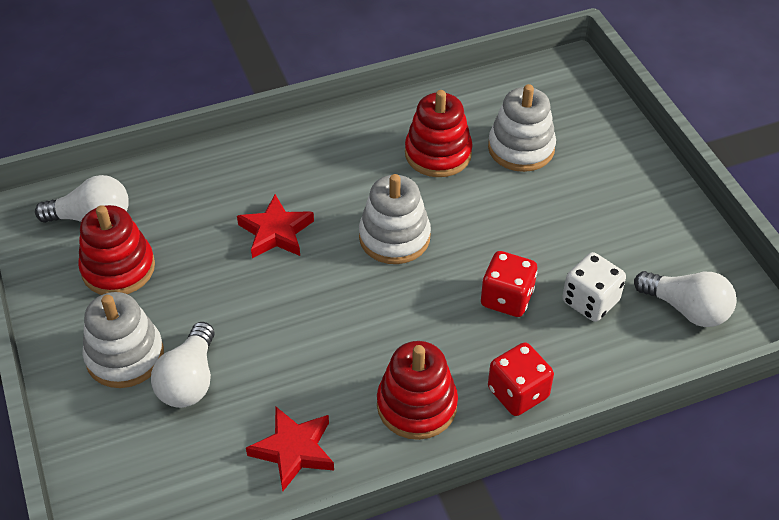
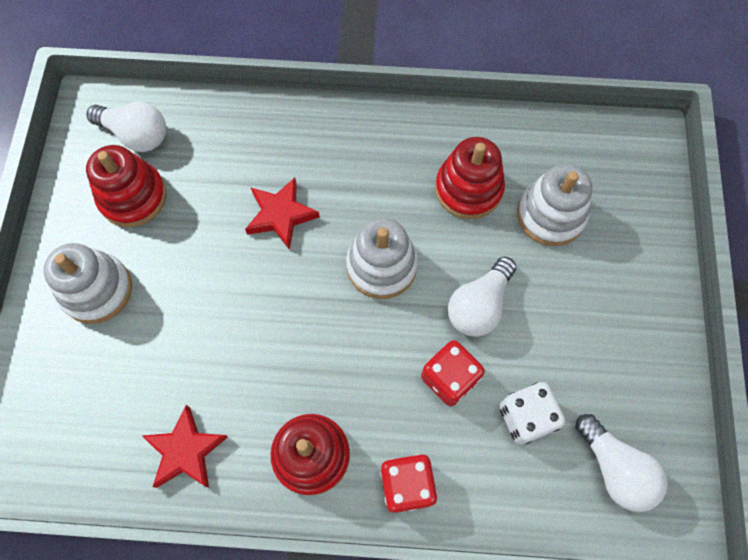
camera: 25 degrees right, 20 degrees up
white light bulb [151,322,215,408] -> white light bulb moved to [448,257,517,337]

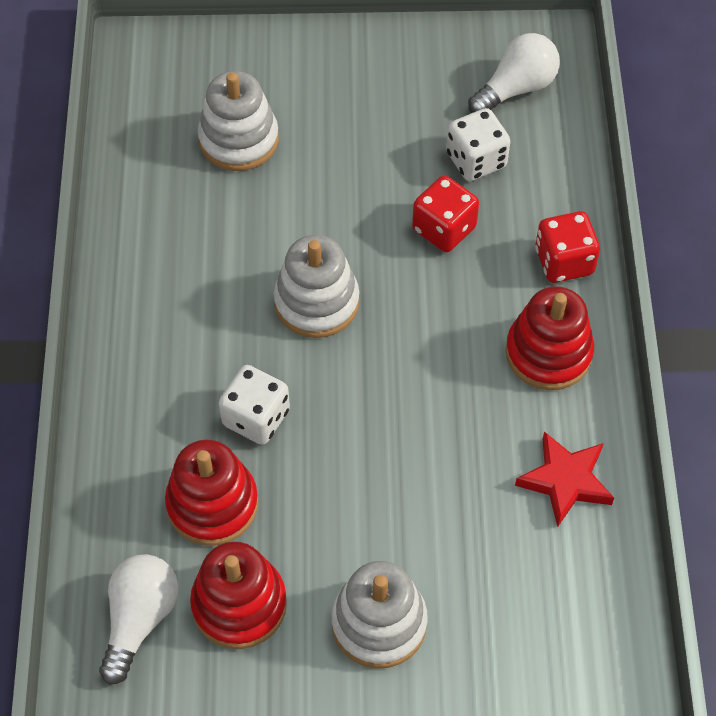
camera: 95 degrees left, 10 degrees down
red star [245,178,320,250] -> white dice [219,365,290,445]
red stacking toy [435,137,505,219] -> red stacking toy moved to [165,440,258,546]
white light bulb [448,257,517,337] -> none

